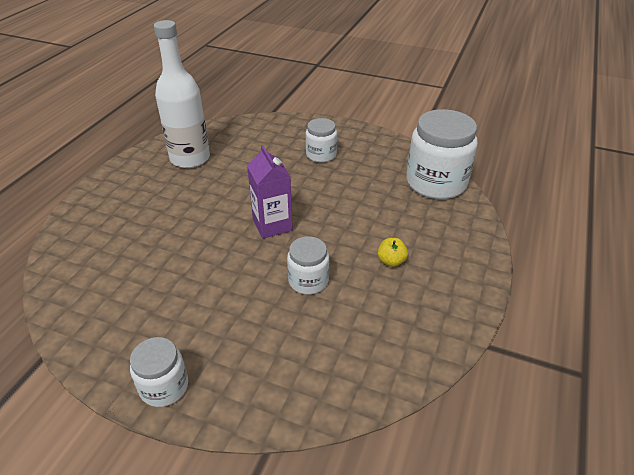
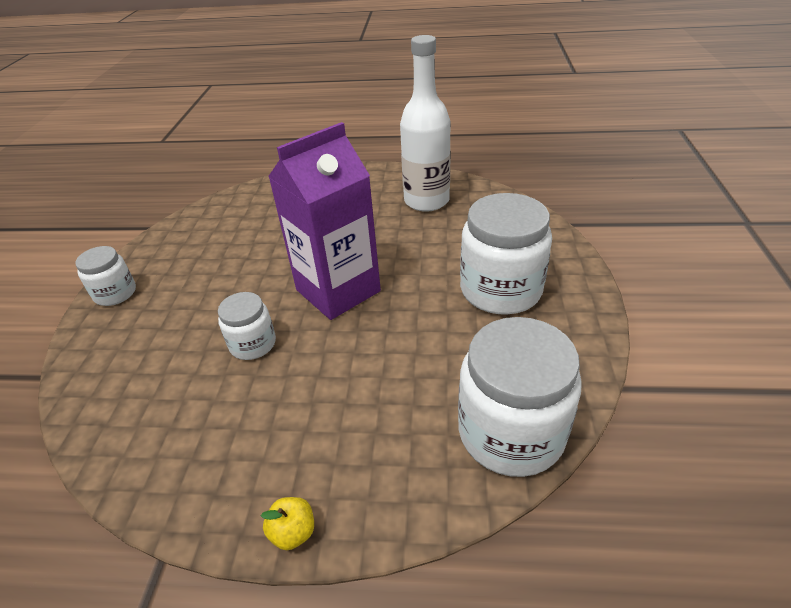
camera: 75 degrees right, 0 degrees up
purple carton [247,145,293,239] -> purple carton [268,122,381,320], size x1.64
white jar [305,118,337,162] -> white jar [460,193,552,315], size x1.85
yellow apple [378,238,408,267] -> yellow apple moved to [261,497,314,550]

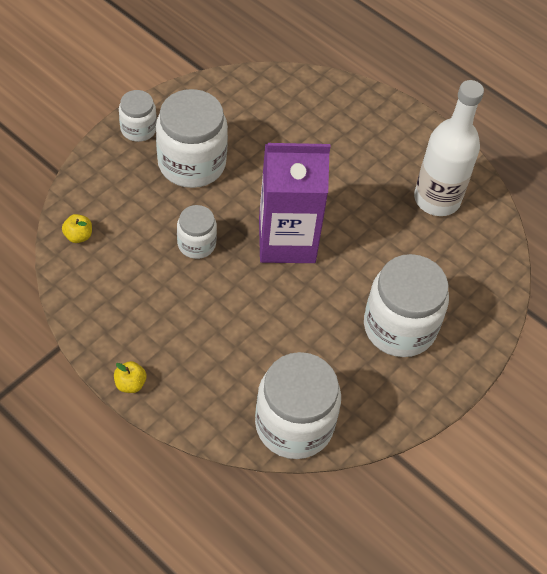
camera: 30 degrees right, 15 degrees up
none -> yellow apple [62,214,92,243]
none -> white jar [156,89,228,188]

